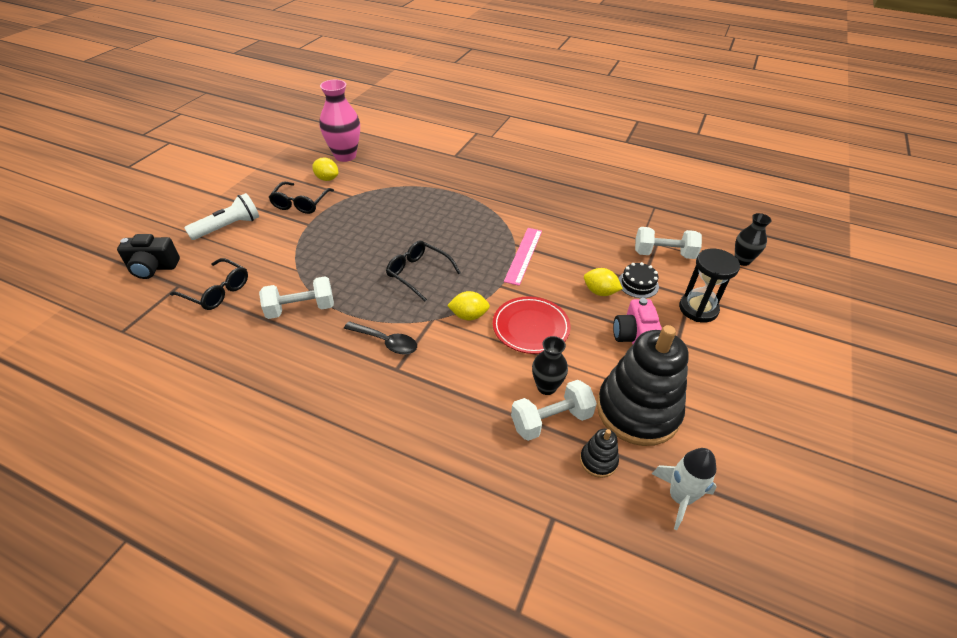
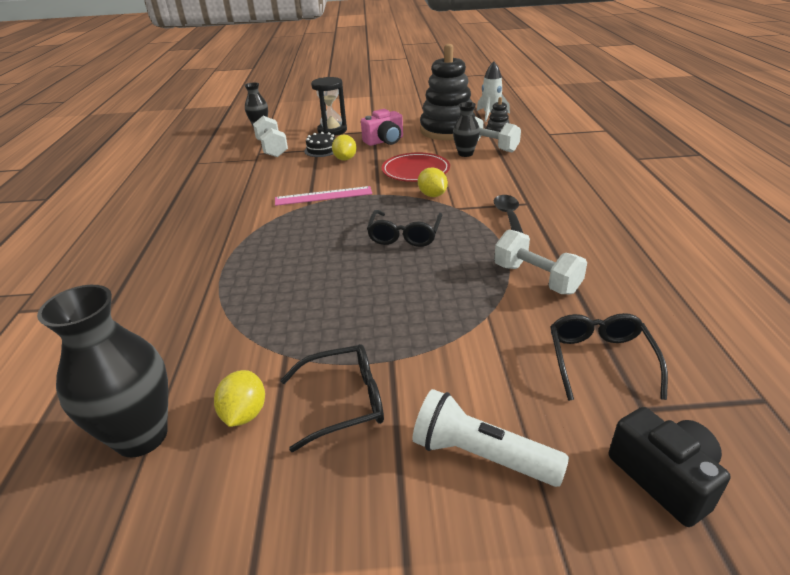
camera: 115 degrees left, 10 degrees down
pink vase [319,80,360,162] -> black vase [37,285,168,458]

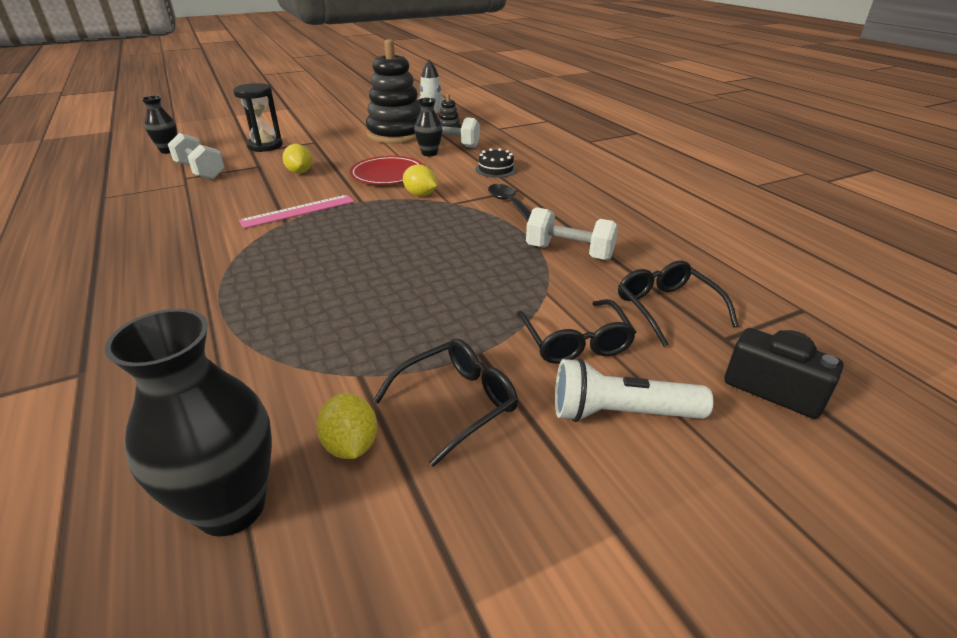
camera: 25 degrees left, 0 degrees up
black cake [304,132,335,157] -> black cake moved to [475,148,517,178]
pink camera [361,109,403,146] -> none
black glasses [367,210,442,247] -> black glasses moved to [516,299,636,364]

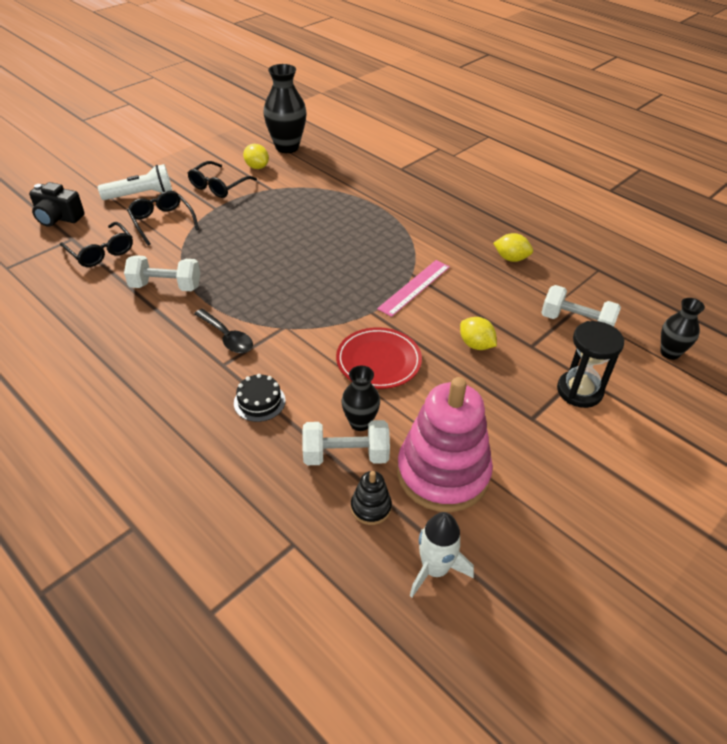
camera: 160 degrees right, 10 degrees up
black stacking toy [366,39,421,144] -> pink stacking toy [397,377,493,512]
yellow lemon [403,164,437,196] -> yellow lemon moved to [493,233,533,262]

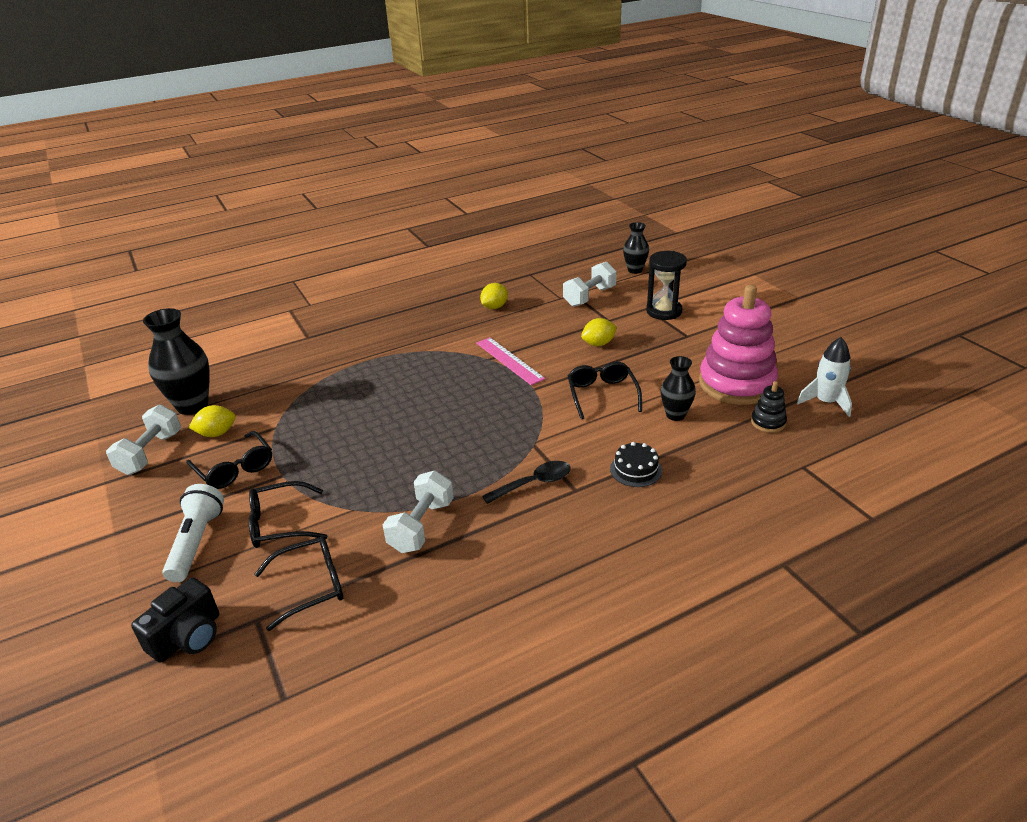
camera: 70 degrees left, 10 degrees down
white dumbbell [302,420,390,465] -> white dumbbell moved to [106,404,181,475]
red plate [336,327,422,389] -> black glasses [568,362,642,419]

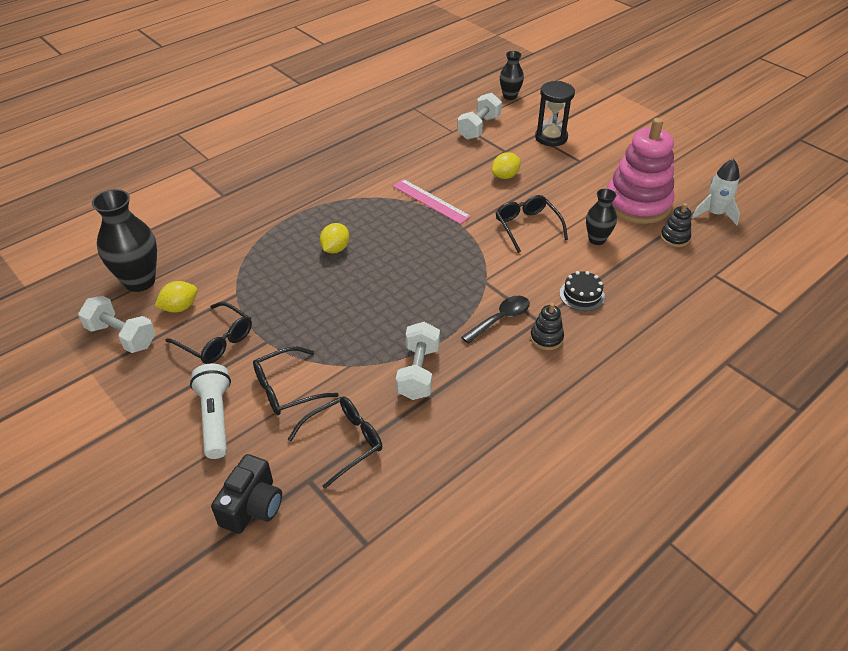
camera: 15 degrees left, 10 degrees up
white dumbbell [106,404,181,475] -> white dumbbell turned 60 degrees counterclockwise [78,296,156,353]
yellow lemon [480,283,508,309] -> yellow lemon moved to [320,223,349,253]
none -> black stacking toy [530,303,564,350]

